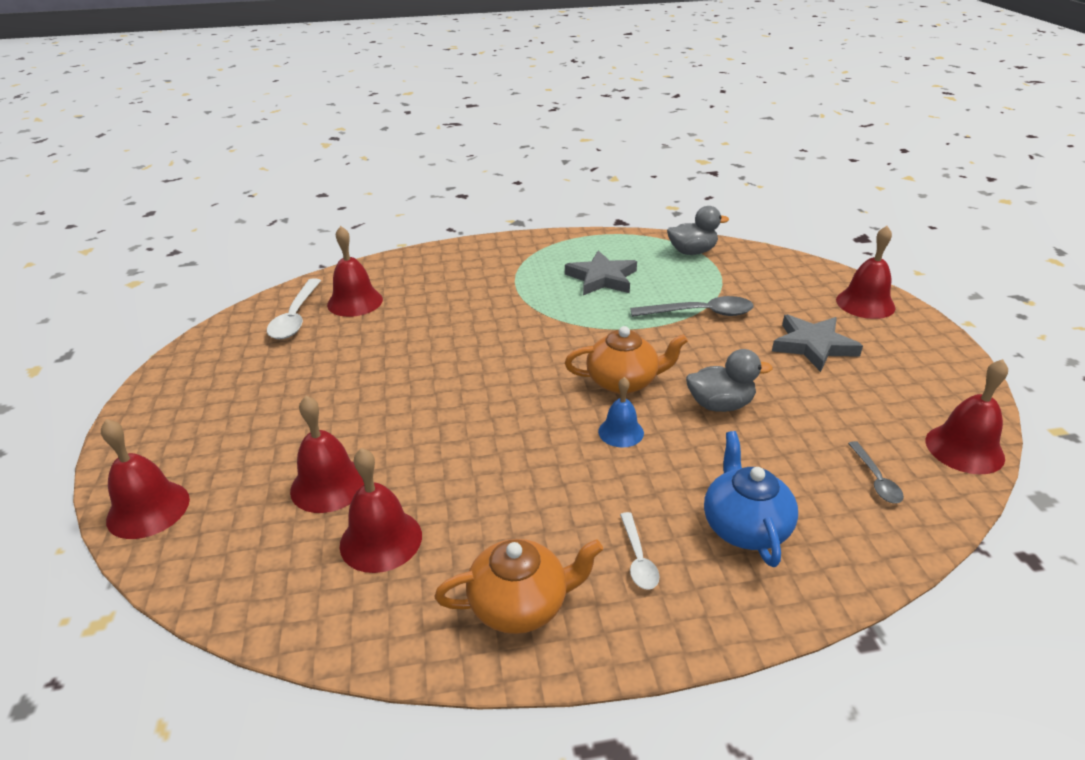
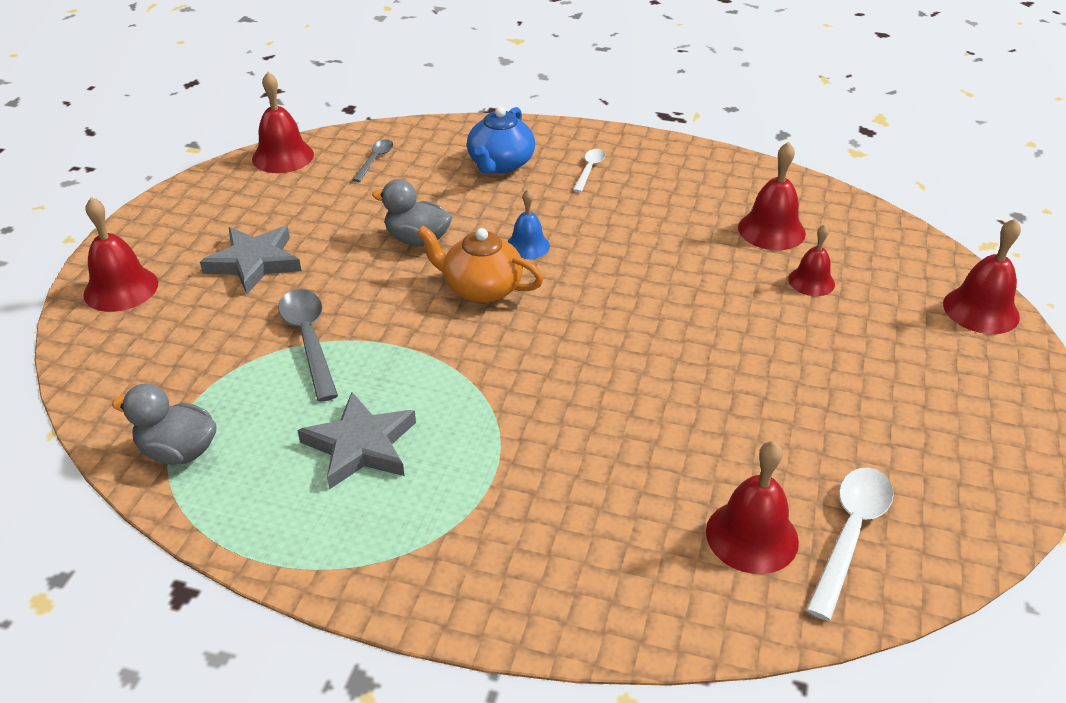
camera: 155 degrees left, 5 degrees up
red bell [290,396,364,513] -> red bell [788,224,835,296], size x0.65
orange teapot [435,539,603,634] -> none
grey spoon [630,296,754,317] -> grey spoon turned 45 degrees clockwise [278,289,338,402]

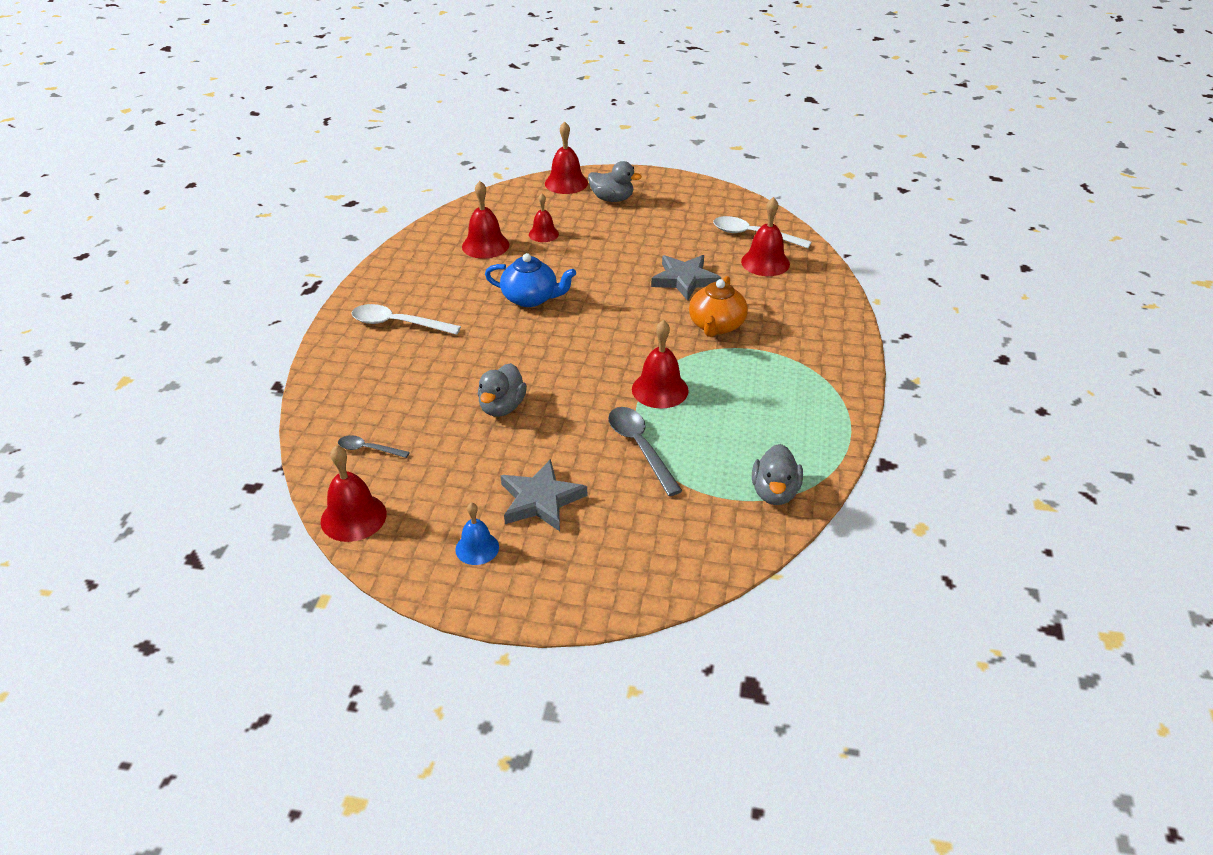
camera: 95 degrees left, 0 degrees up
red bell [83,197,158,312] -> red bell moved to [632,320,689,408]
grey spoon [278,289,338,402] -> grey spoon turned 90 degrees clockwise [608,407,682,496]
grey star [297,392,416,490] -> grey star moved to [651,255,721,301]
orange teapot [417,226,544,303] -> orange teapot moved to [689,276,748,337]
blue teapot [467,107,535,174] -> blue teapot moved to [485,253,576,307]
blue bell [507,189,550,259] -> blue bell moved to [455,502,499,565]
white spoon [573,149,605,192] -> white spoon [351,304,461,335], size x1.75
none -> grey duck [588,161,642,202]

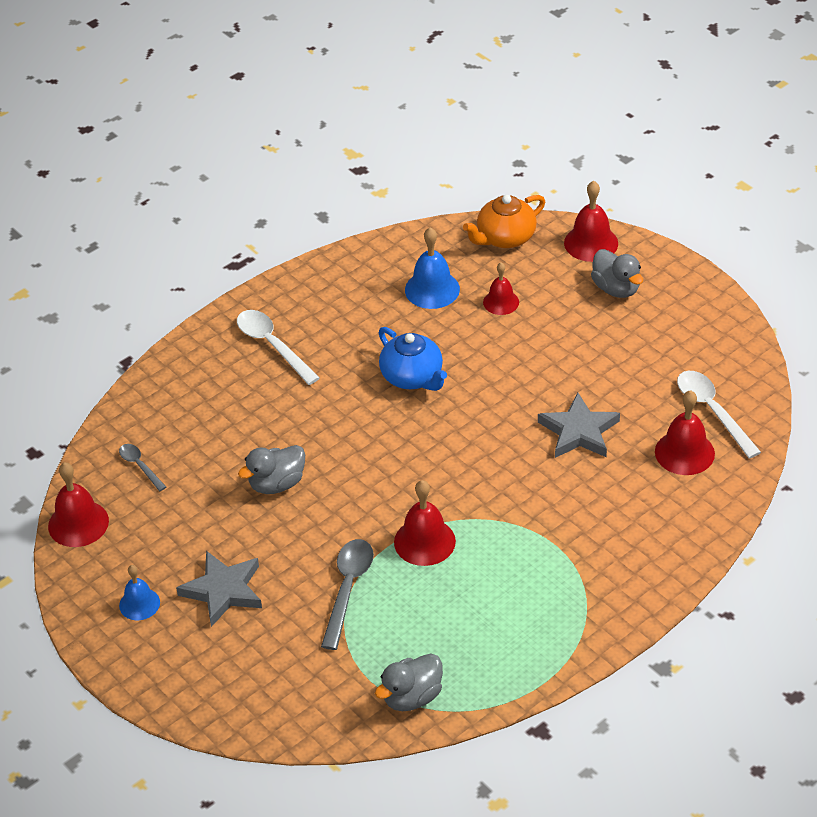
camera: 40 degrees right, 5 degrees up
red bell [462,181,509,259] -> blue bell [405,227,460,309]
orange teapot [689,276,748,337] -> orange teapot moved to [463,195,545,248]

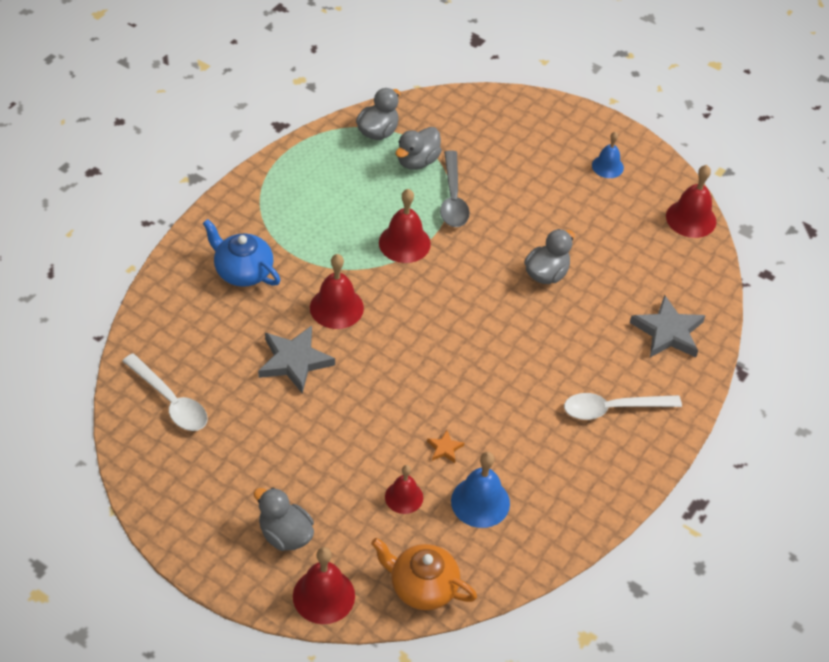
camera: 160 degrees right, 5 degrees up
grey spoon [119,444,166,491] -> none
grey star [176,551,262,627] -> grey star moved to [630,295,706,357]
white spoon [237,310,320,385] -> white spoon turned 135 degrees clockwise [564,393,682,420]
blue teapot [379,327,447,391] -> blue teapot moved to [203,219,280,287]
orange teapot [463,195,545,248] -> orange teapot turned 105 degrees counterclockwise [371,538,477,610]
red bell [655,390,715,475] -> red bell moved to [310,254,364,329]
none -> grey duck [396,127,442,170]
none -> orange star [427,430,464,463]

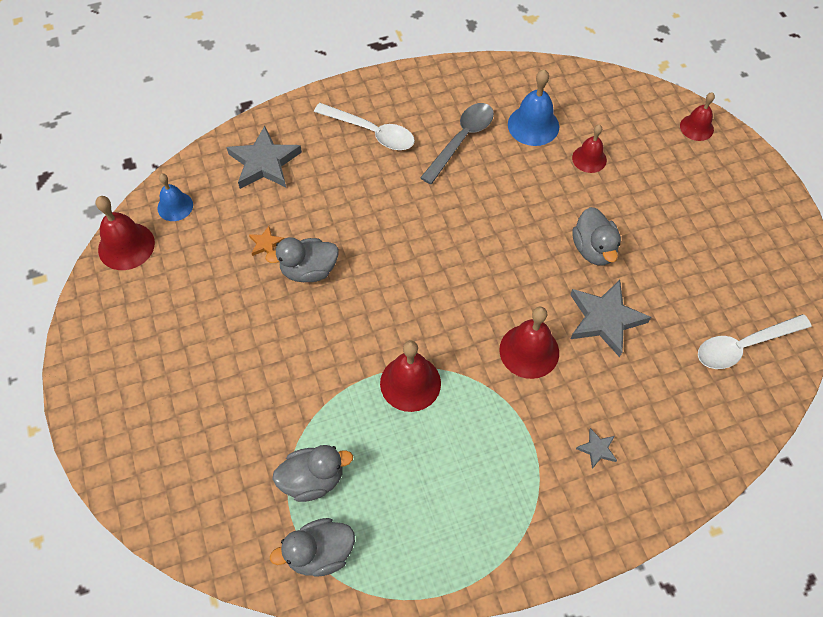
camera: 140 degrees left, 10 degrees up
white spoon [122,353,208,431] -> white spoon turned 105 degrees counterclockwise [698,314,812,369]
blue teapot [203,219,280,287] -> grey star [576,428,617,469]
grey duck [254,487,314,551] -> grey duck moved to [572,207,621,266]
red bell [293,547,355,624] -> red bell [680,92,715,141], size x0.65
orange teapot [371,538,477,610] -> none
orange star [427,430,464,463] -> orange star moved to [249,226,285,256]
grey spoon [440,150,470,227] -> grey spoon moved to [420,103,494,184]
blue bell [592,132,624,178] -> blue bell moved to [157,174,193,221]

